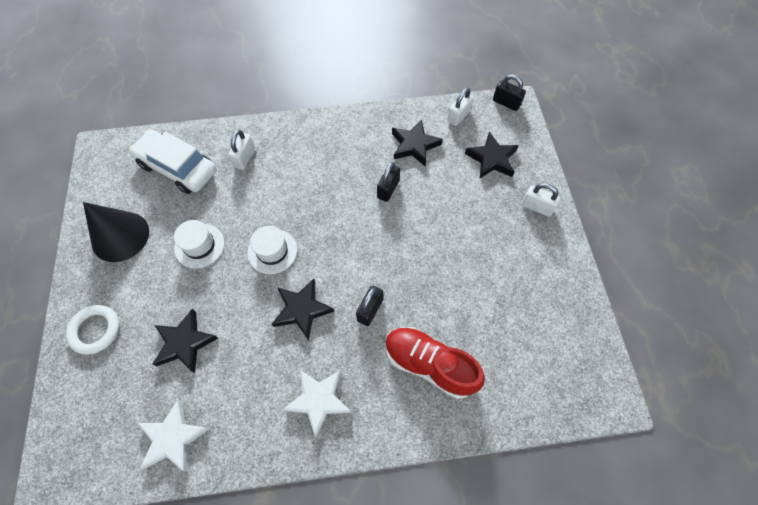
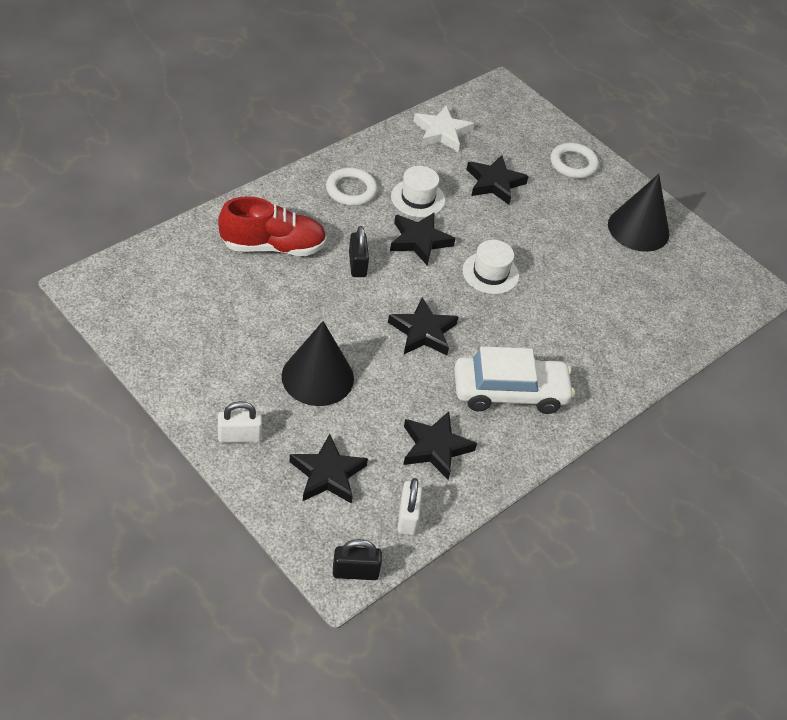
camera: 140 degrees right, 15 degrees down
white car [129,130,216,194] -> white car moved to [454,346,575,414]
white hat [174,220,224,268] -> white hat moved to [391,166,445,217]
white padlock [228,129,255,170] -> none
white star [283,370,352,437] -> white ring [326,168,377,206]
black padlock [377,162,400,202] -> none
none -> black cone [282,321,354,406]
none -> black star [388,298,458,355]

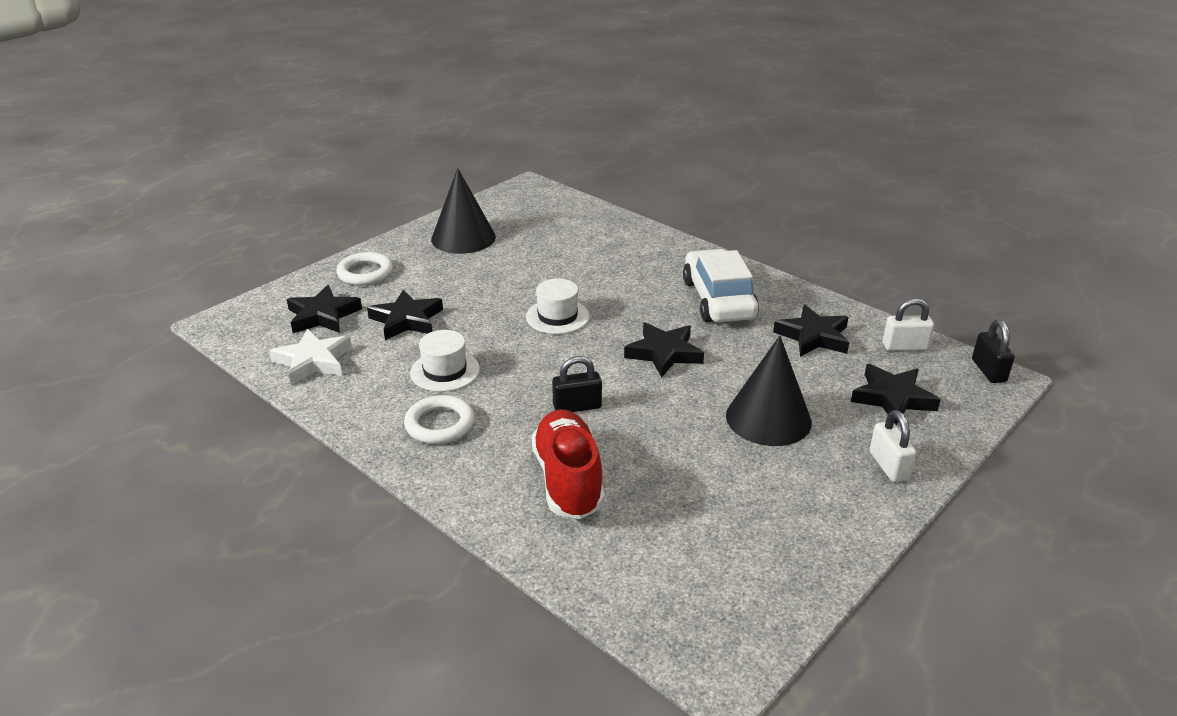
camera: 90 degrees left, 15 degrees down
black star [390,212,456,266] -> black star moved to [287,285,362,333]

